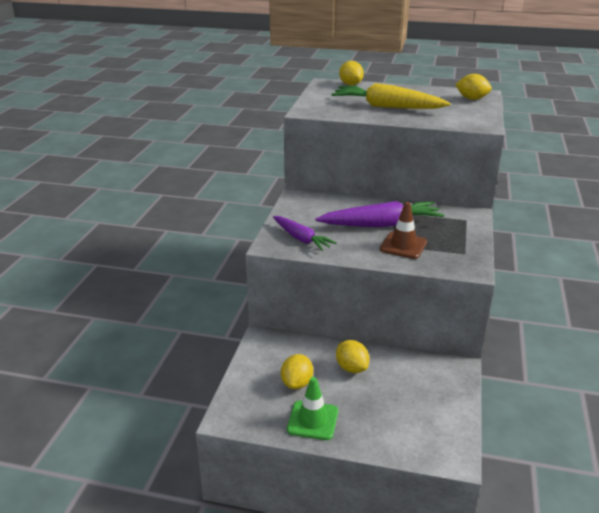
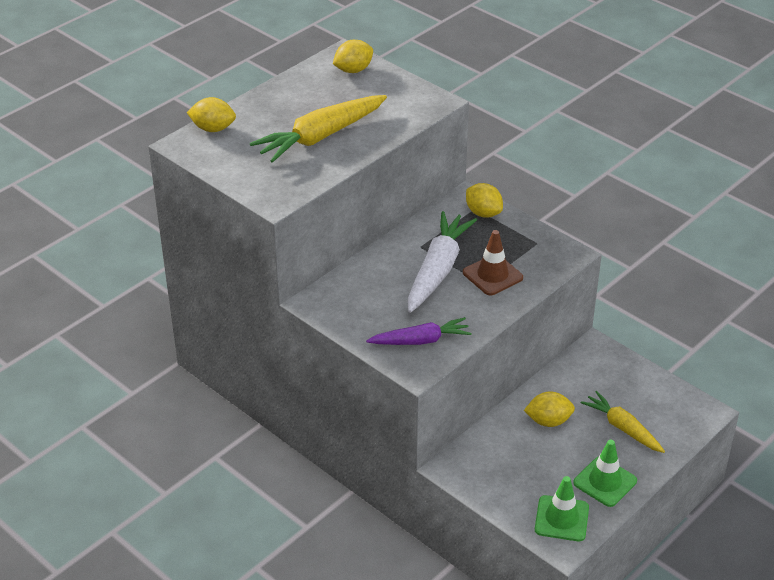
camera: 60 degrees left, 10 degrees up
yellow lemon [281,354,313,389] -> yellow lemon moved to [466,183,503,218]
purple carrot [315,201,444,227] -> white carrot [408,211,477,313]
none -> green traffic cone [535,476,589,541]
none -> yellow carrot [581,391,665,453]

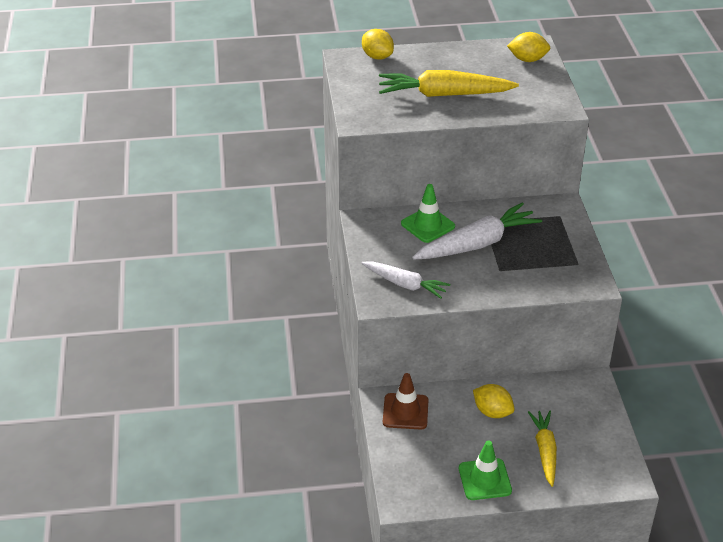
camera: 40 degrees right, 0 degrees up
purple carrot [366,317,472,345] -> white carrot [362,261,450,299]
brown traffic cone [463,230,523,295] -> brown traffic cone moved to [383,373,428,430]
yellow lemon [466,183,503,218] -> none
green traffic cone [535,476,589,541] -> green traffic cone moved to [401,184,455,243]

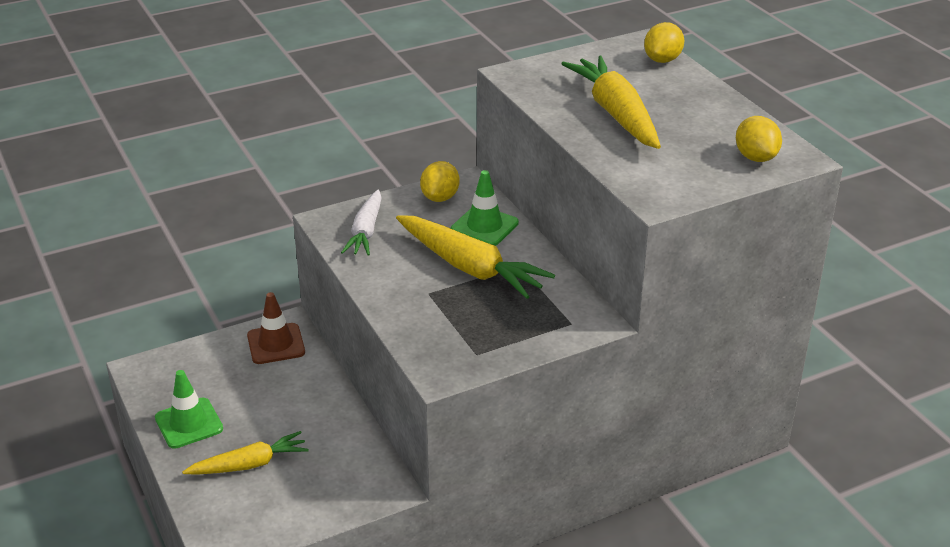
camera: 70 degrees right, 5 degrees down
white carrot [412,202,542,260] -> yellow carrot [396,215,555,299]
yellow lemon [473,384,514,418] -> yellow lemon moved to [420,161,460,202]

